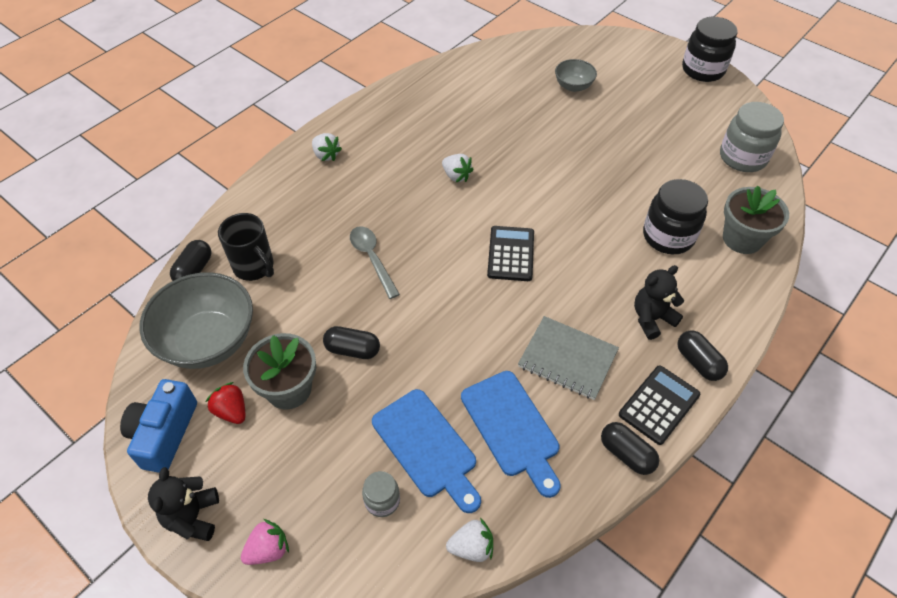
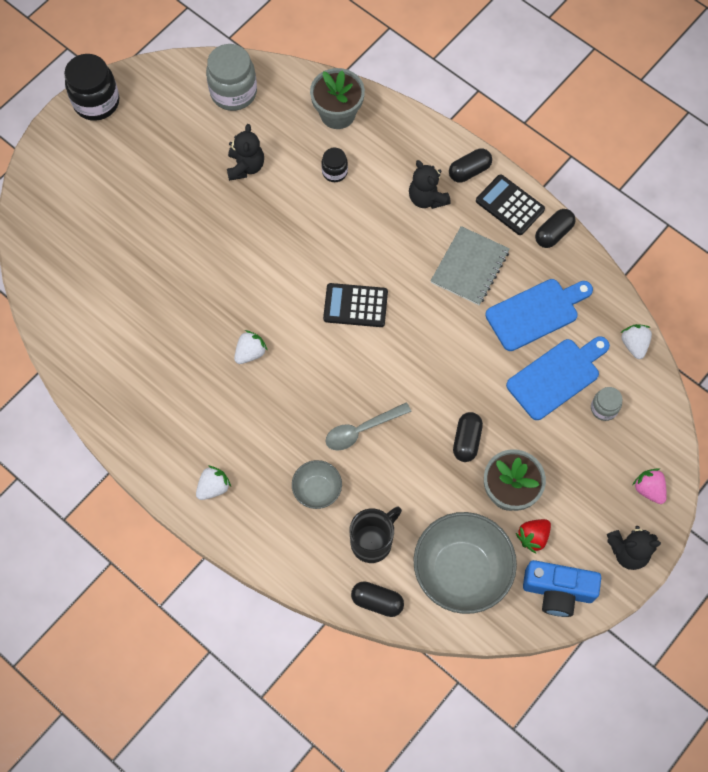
camera: 90 degrees left, 15 degrees up
grey bowl [555,59,597,92] -> grey bowl moved to [292,460,342,509]
black jar [643,179,708,254] -> black jar [321,148,348,182], size x0.53
none -> black teddy bear [227,124,264,181]

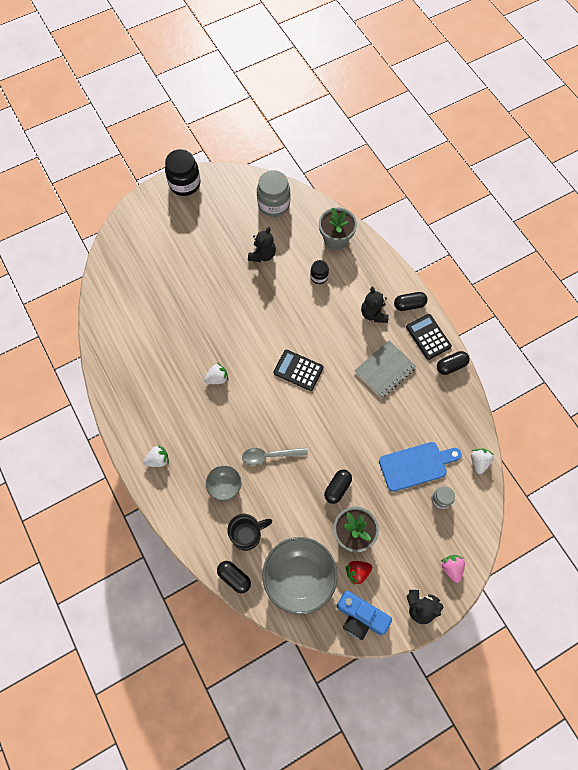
camera: 20 degrees right, 0 degrees up
blue cutting board [485,279,593,351] -> none

